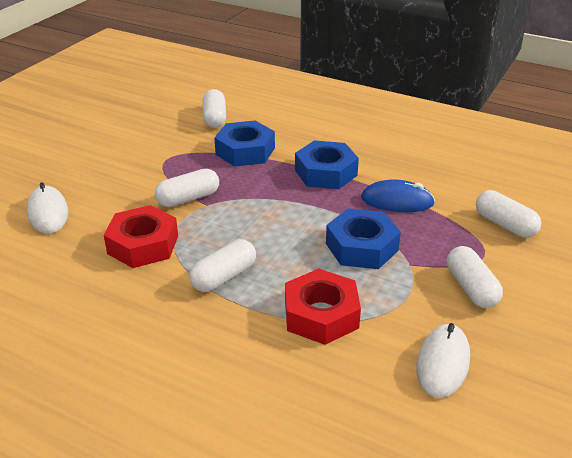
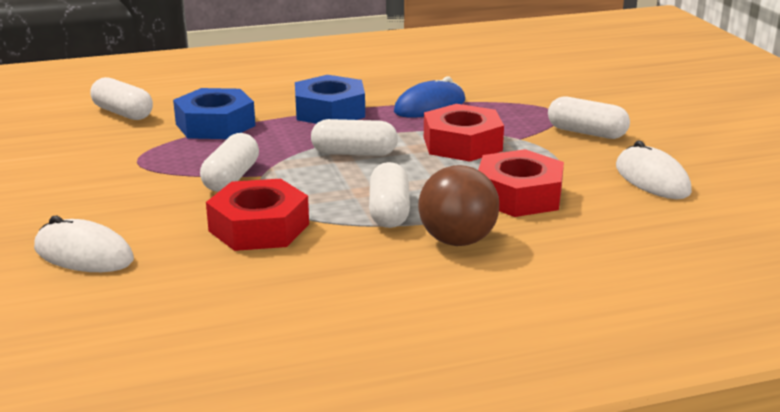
camera: 45 degrees left, 10 degrees down
blue nut [326,209,401,269] -> red nut [424,104,504,162]
white capsule [476,190,541,238] -> white capsule moved to [311,119,398,156]
none -> brown ball [418,165,499,246]

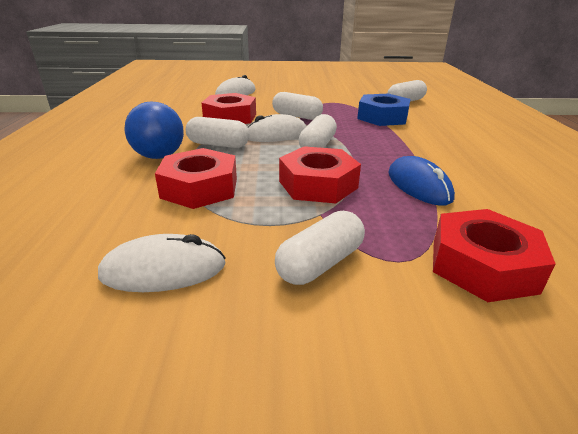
camera: 105 degrees right, 5 degrees up
blue nut [295,75,365,124] -> none
brown ball [418,165,499,246] -> blue ball [124,102,184,159]
none -> white mouse [248,114,306,142]
none -> red nut [433,209,555,302]

